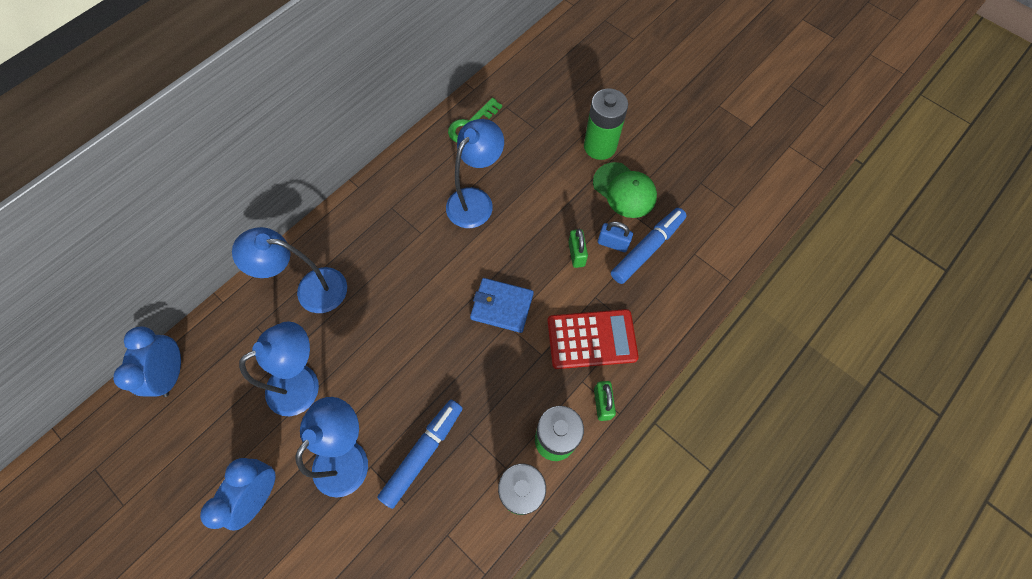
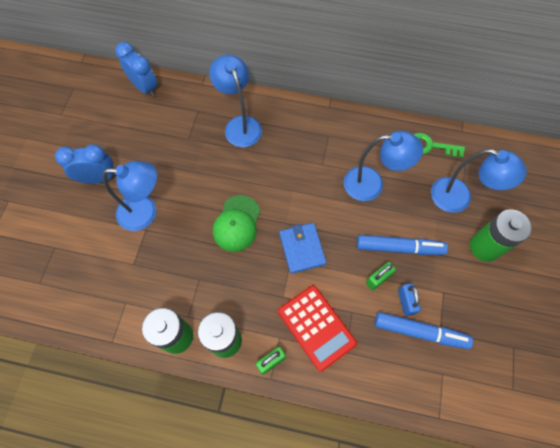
camera: 60 degrees right, 0 degrees up
blue clock [113,326,181,397] -> blue clock turned 75 degrees clockwise [115,42,157,97]
blue lamp [239,321,319,416] -> blue lamp moved to [431,149,527,213]
blue marker [377,399,463,509] -> blue marker moved to [357,235,448,255]
green cap [593,162,657,218] -> green cap moved to [213,195,260,252]

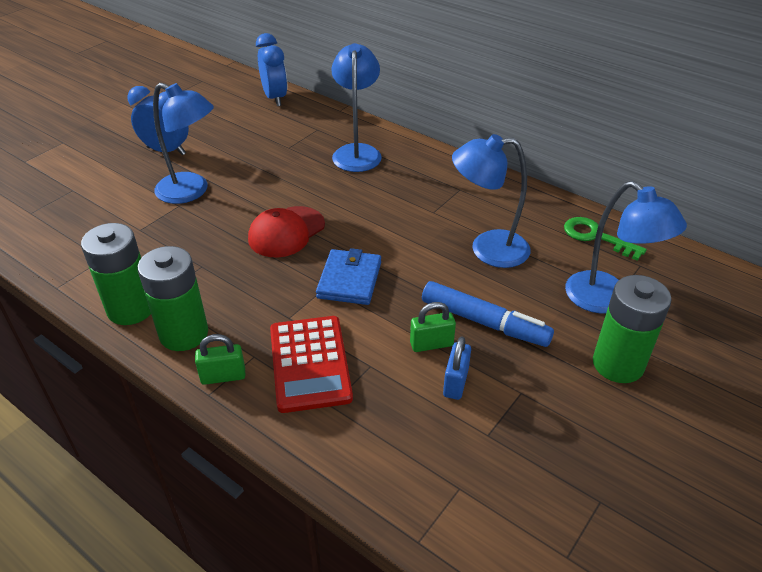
camera: 25 degrees right, 25 degrees down
green cap [213,195,260,252] -> red cap [248,206,325,257]
blue lamp [344,131,423,201] -> blue lamp turned 150 degrees clockwise [452,134,530,268]
blue marker [375,312,473,349] -> none

